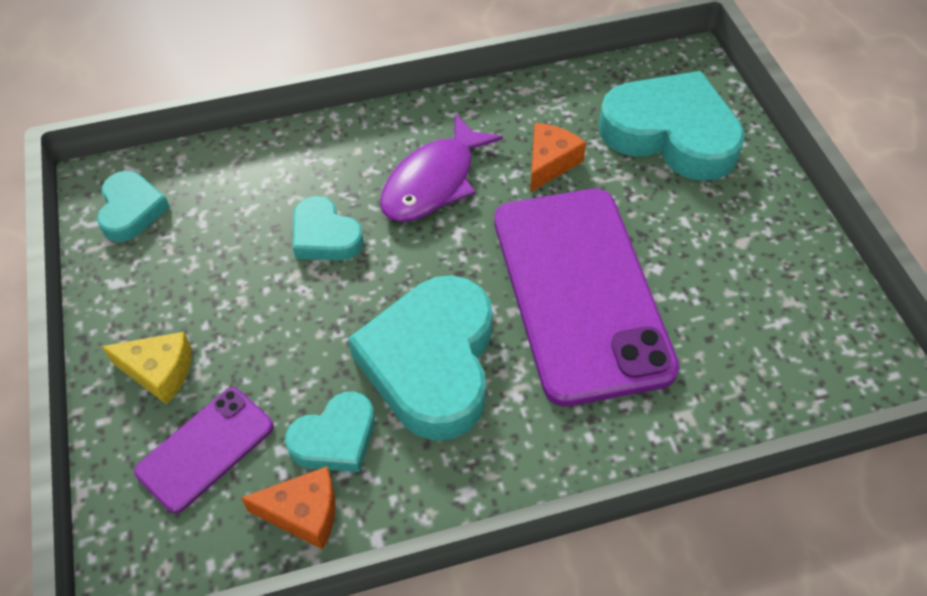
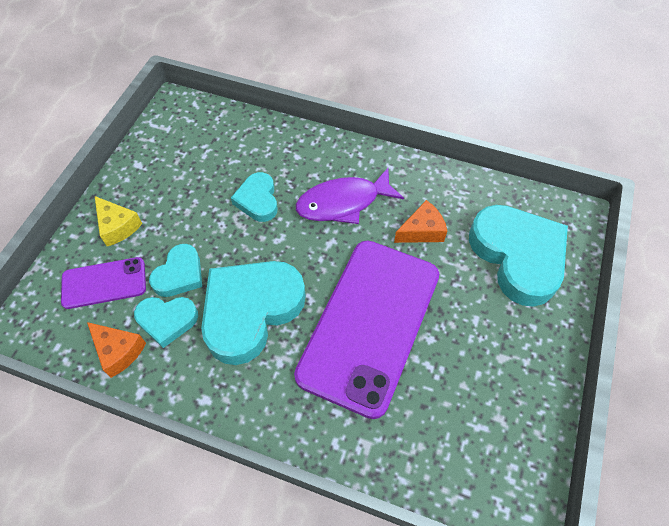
camera: 35 degrees right, 5 degrees up
turquoise heart [97,171,170,242] -> turquoise heart moved to [149,244,202,297]

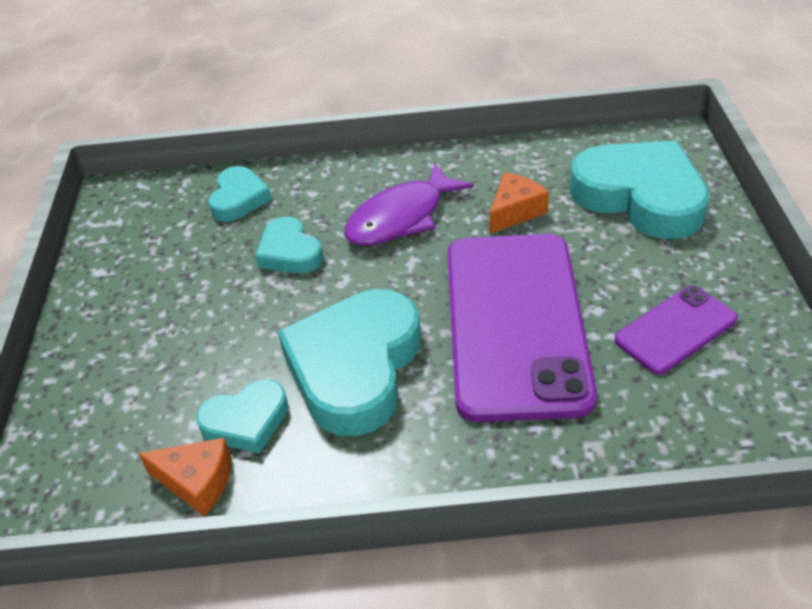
camera: 20 degrees left, 15 degrees down
purple phone [61,257,146,309] -> purple phone moved to [614,285,738,375]
yellow cheese [95,196,142,246] -> none
turquoise heart [149,244,202,297] -> turquoise heart moved to [208,166,272,222]

